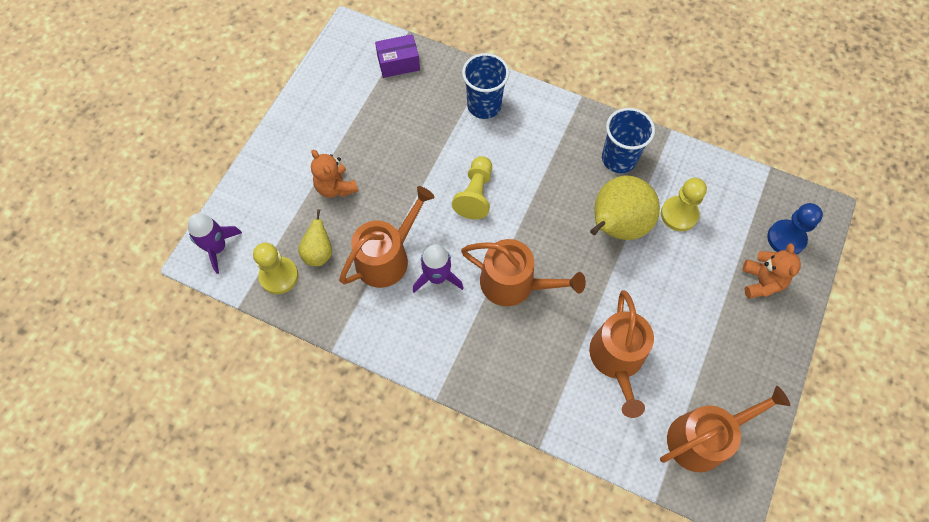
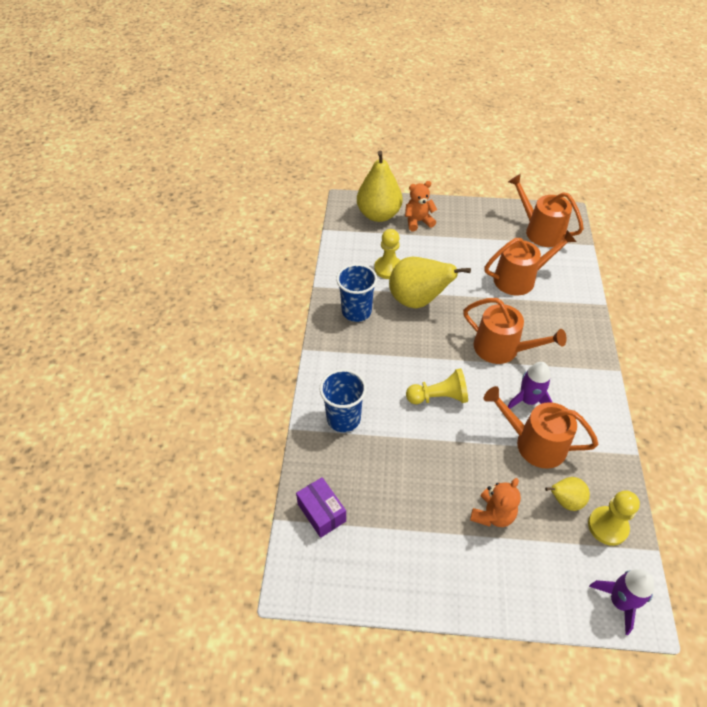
camera: 110 degrees left, 15 degrees down
orange watering can [461,239,586,306] -> orange watering can turned 120 degrees clockwise [463,298,567,364]
blue pawn [767,203,823,255] -> yellow pear [357,151,403,222]

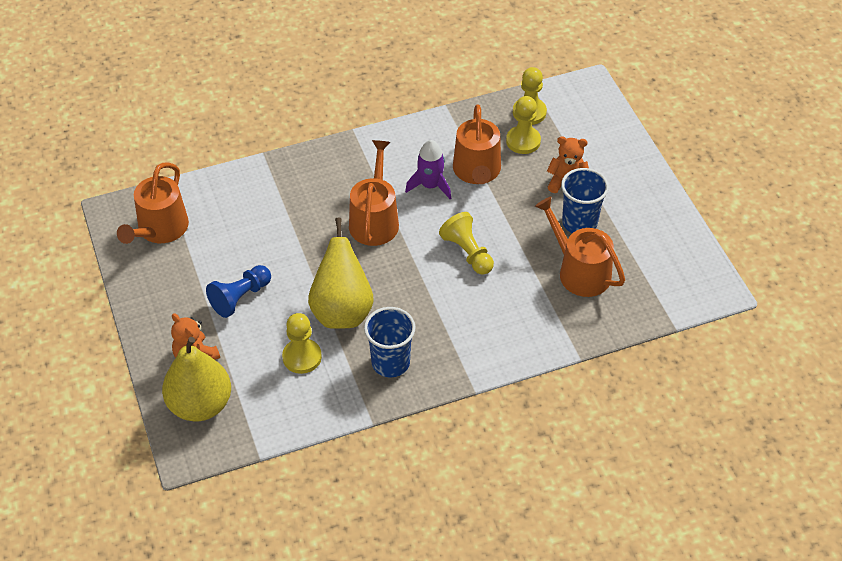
camera: 115 degrees left, 0 degrees up
purple box [296,477,346,538] -> none
blue cup [320,369,367,432] -> blue cup moved to [561,168,609,233]
orange watering can [485,230,576,295] -> orange watering can moved to [535,197,625,297]
yellow pear [545,477,590,511] -> yellow pawn [506,96,541,154]
purple rocket [589,569,654,635] -> none
none -> blue pawn [206,265,271,318]

